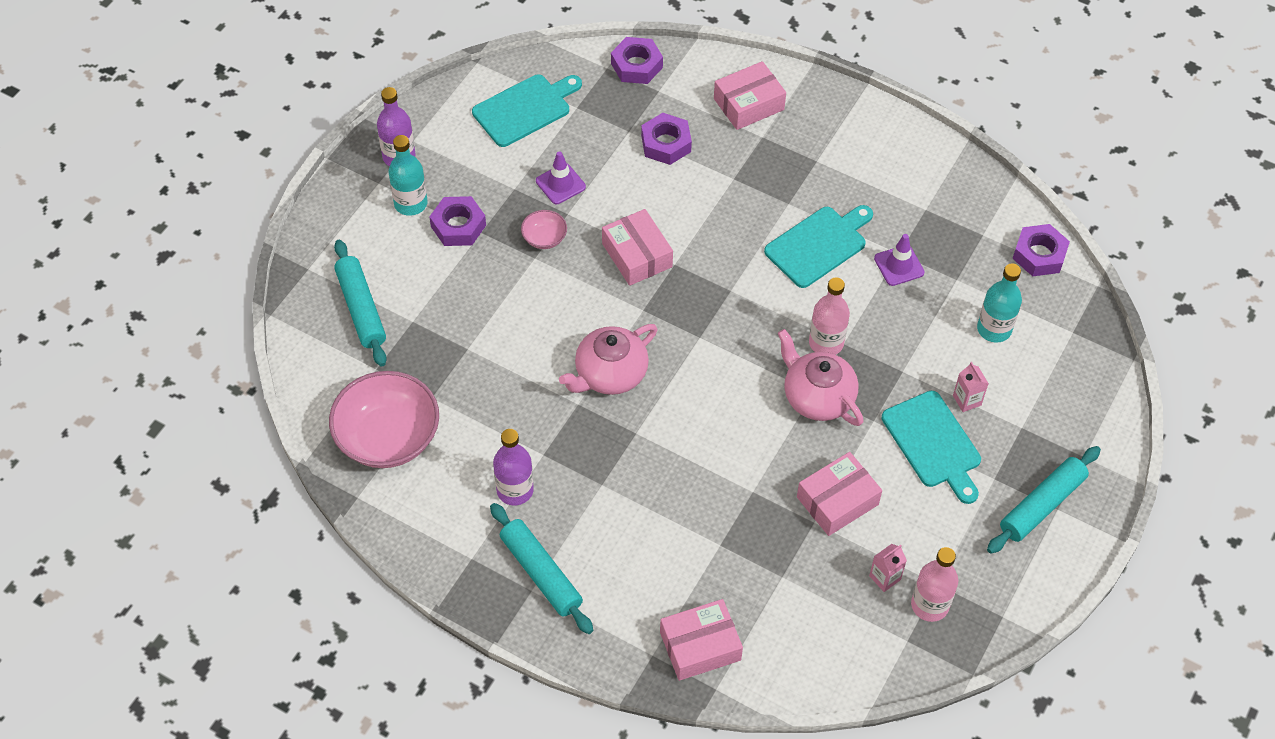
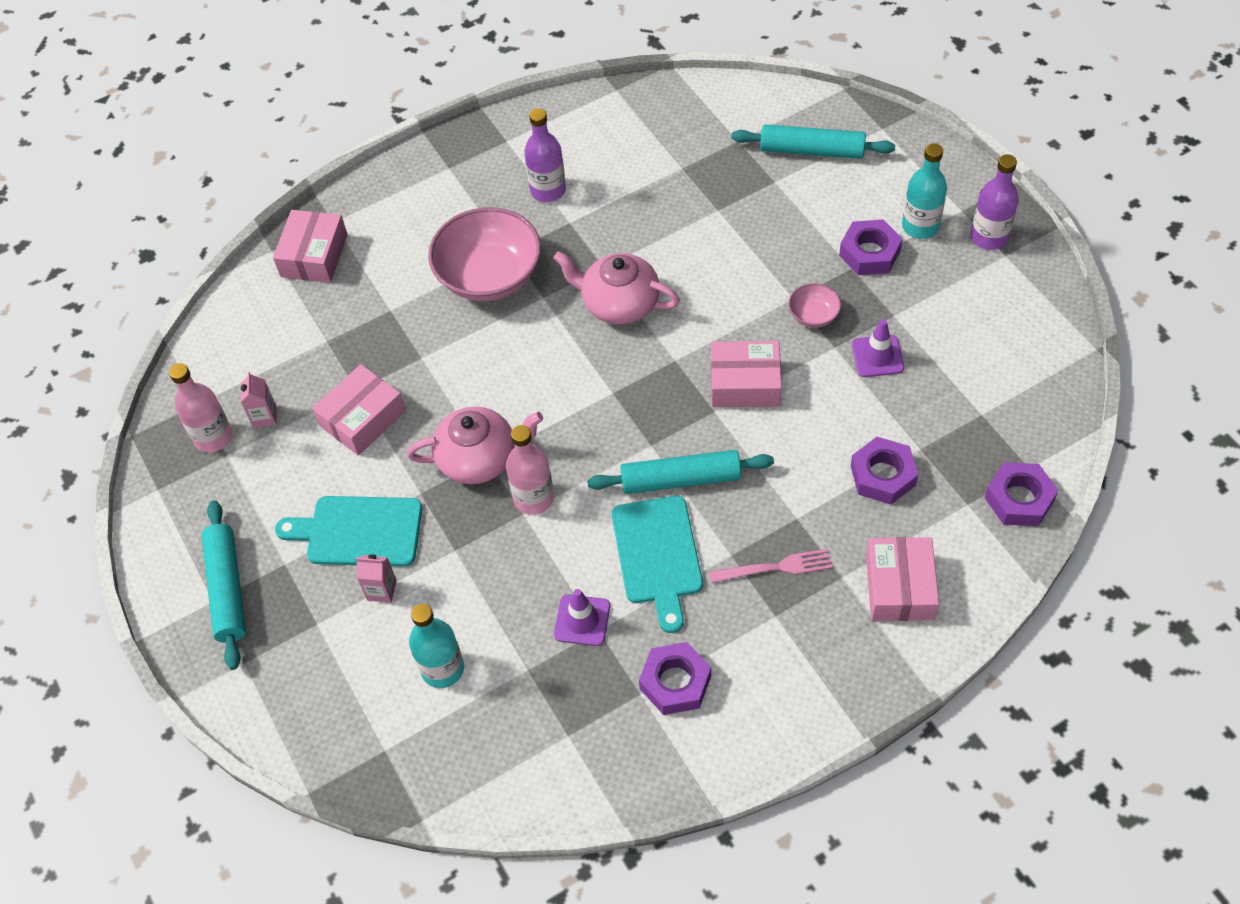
camera: 125 degrees right, 0 degrees up
pink bowl [329,371,439,468] -> pink bowl moved to [428,207,541,301]
turquoise cutting board [472,75,582,147] -> none
turquoise rolling pin [490,503,593,634] -> turquoise rolling pin moved to [587,450,774,494]
pink teapot [559,324,657,395] -> pink teapot turned 60 degrees counterclockwise [554,251,680,324]
pink box [797,452,882,536] -> pink box turned 45 degrees clockwise [312,364,406,455]
purple nut [1013,224,1070,277] -> purple nut moved to [639,642,711,715]
none -> pink fork [710,549,833,583]

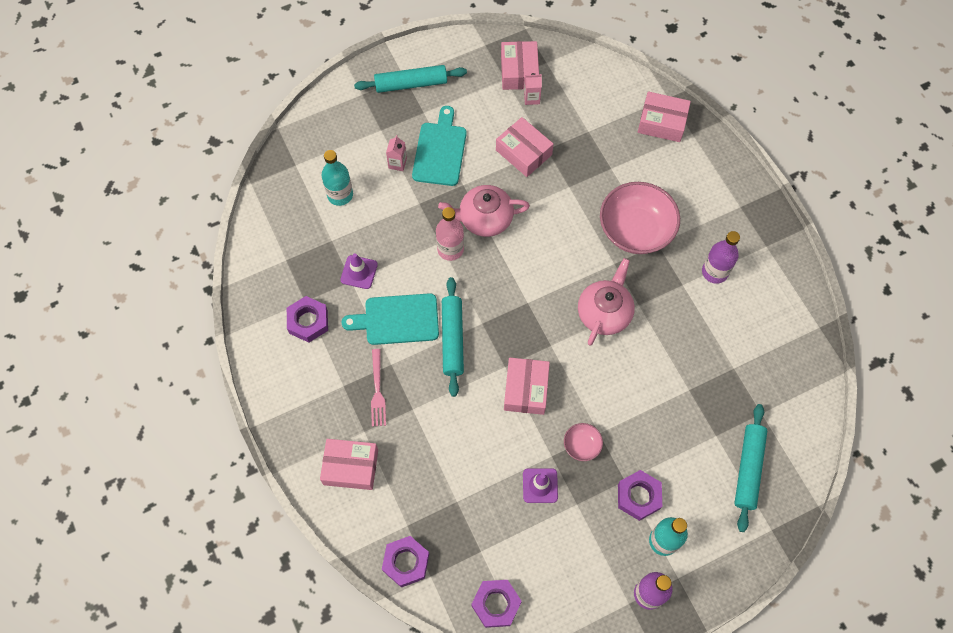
camera: 90 degrees right, 10 degrees up
pink bottle [169,363,233,453] -> pink box [501,41,539,90]
pink teapot [407,407,543,484] -> pink teapot turned 90 degrees clockwise [438,185,530,237]
purple nut [851,437,918,504] -> purple nut moved to [471,580,522,628]

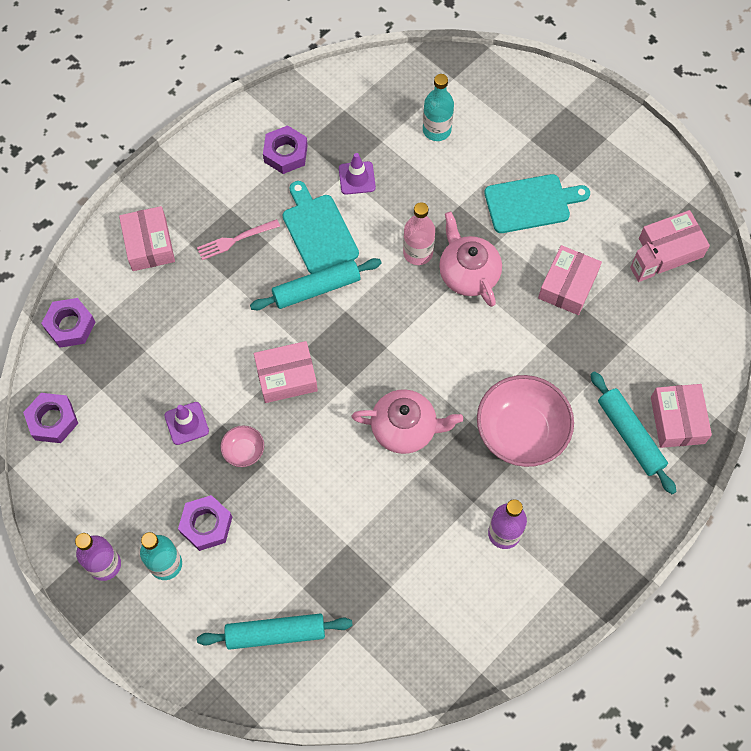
camera: 70 degrees right, 0 degrees up
turquoise rolling pin [354,65,467,93] -> turquoise rolling pin moved to [590,371,677,494]
pink carton [386,135,407,171] -> none

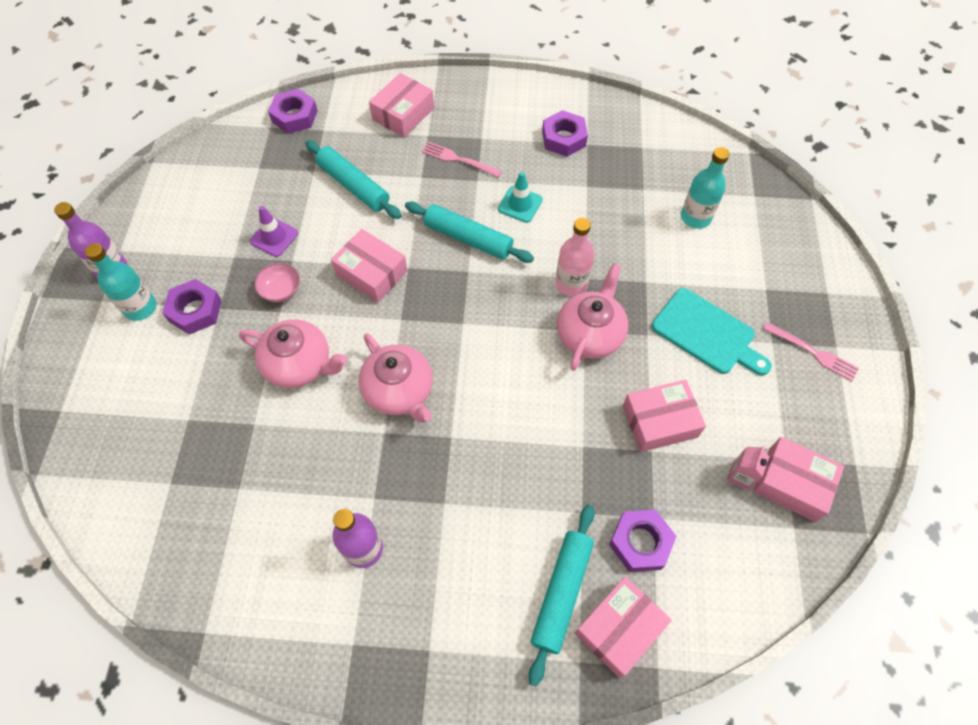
camera: 50 degrees right, 5 degrees down
purple nut [23,393,78,443] -> purple nut moved to [609,510,677,572]
turquoise rolling pin [197,614,353,650] -> turquoise rolling pin moved to [305,140,402,219]
turquoise cutting board [283,181,359,274] -> turquoise traffic cone [498,172,543,223]
purple traffic cone [339,153,376,195] -> none
pink bowl [477,375,574,467] -> none
none -> pink teapot [239,319,347,388]
none -> pink fork [763,322,859,382]

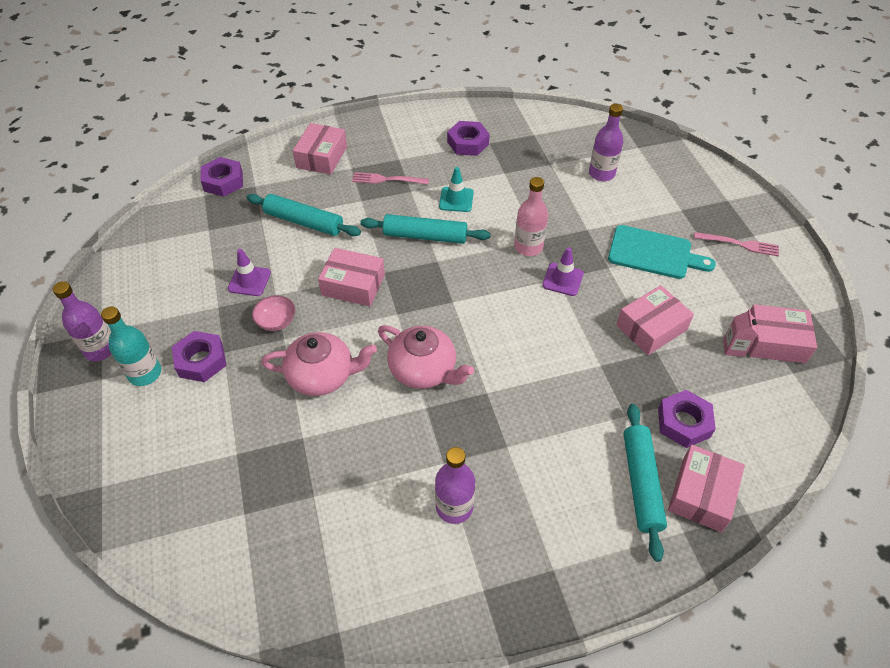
camera: 20 degrees left, 10 degrees down
pink teapot [557,263,628,371] -> purple traffic cone [542,247,584,296]
turquoise bottle [681,147,730,229] -> purple bottle [589,104,623,181]

